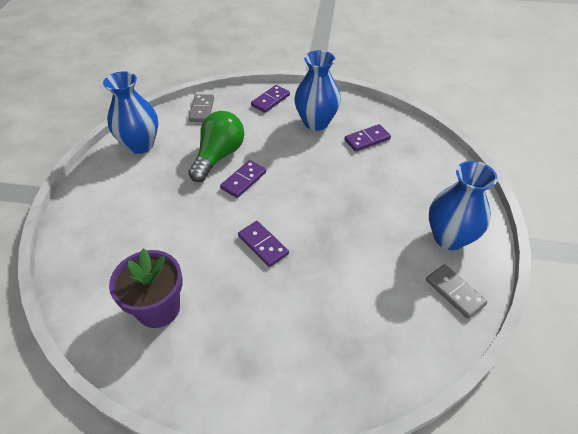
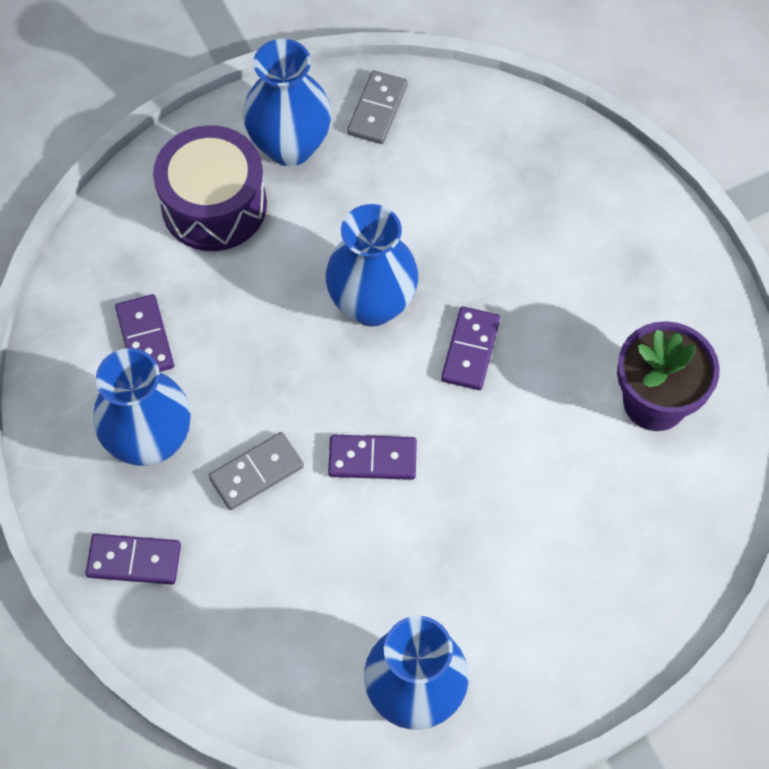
camera: 125 degrees left, 15 degrees up
green light bulb [188,111,244,182] -> none
grey domino [189,94,214,122] -> grey domino moved to [208,432,304,510]
purple domino [345,124,391,152] -> purple domino turned 45 degrees clockwise [115,294,174,372]
none -> purple drum [153,125,267,251]
none -> blue vase [326,204,418,326]

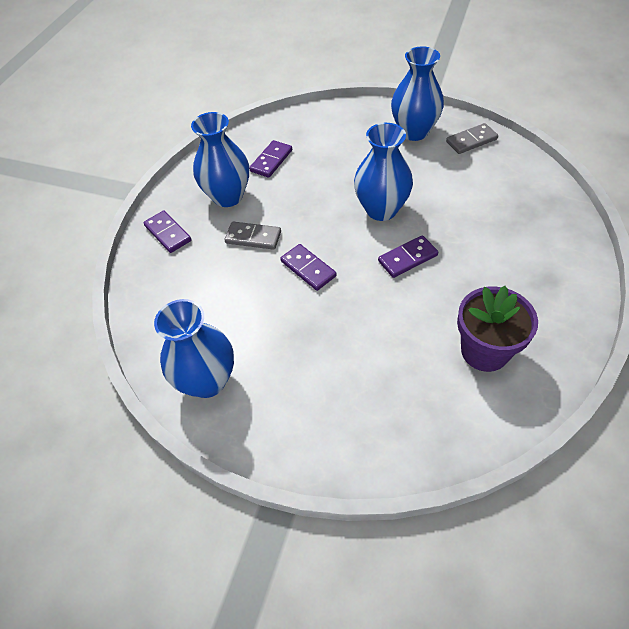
camera: 50 degrees right, 10 degrees down
purple drum [153,125,267,251] -> none

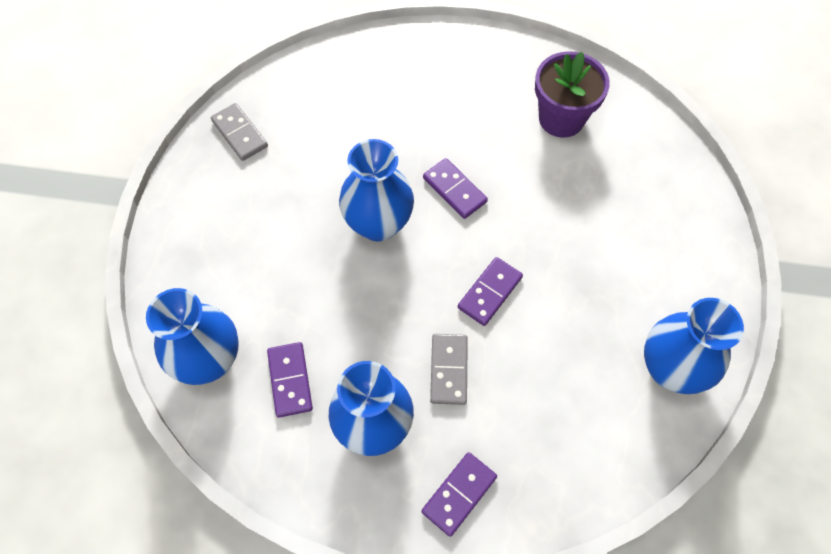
camera: 105 degrees left, 10 degrees up
purple domino [249,140,292,178] -> purple domino turned 60 degrees clockwise [267,342,313,418]
blue vase [391,46,444,141] -> blue vase moved to [146,288,239,385]

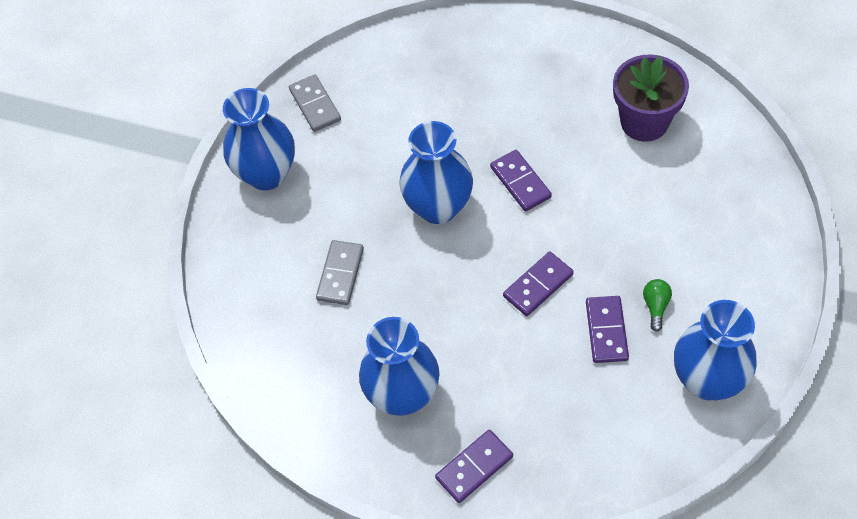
camera: 15 degrees right, 5 degrees down
blue vase [146,288,239,385] -> blue vase moved to [223,88,295,190]
purple domino [267,342,313,418] -> purple domino moved to [586,296,629,363]
grey domino [430,334,468,405] -> grey domino moved to [316,240,364,305]
none -> green light bulb [643,279,672,332]

